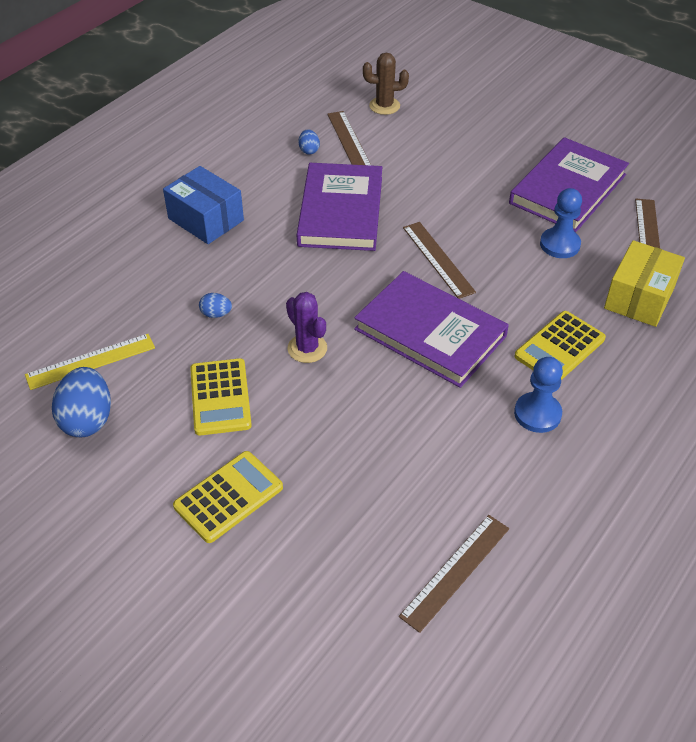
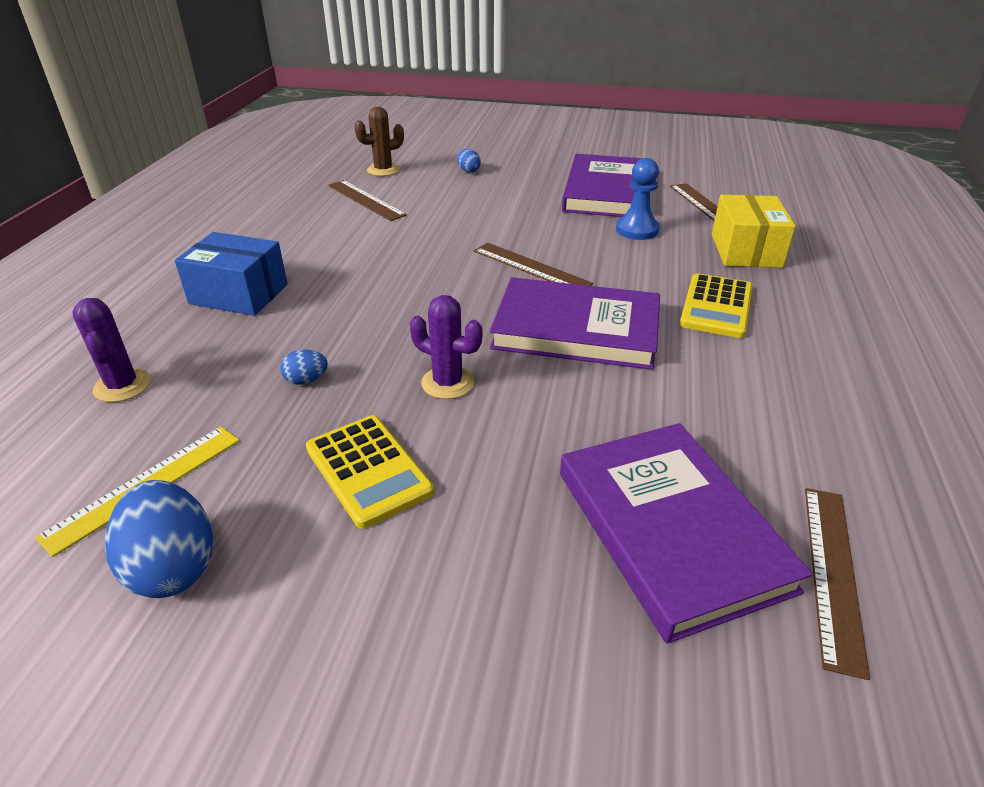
camera: 25 degrees left, 10 degrees down
yellow calculator [173,451,283,543] -> none
purple book [297,163,382,251] -> purple book moved to [560,423,812,643]
blue egg [298,129,320,154] -> blue egg moved to [457,149,481,172]
blue pawn [514,357,563,433] -> none
none -> purple cactus [72,298,151,402]

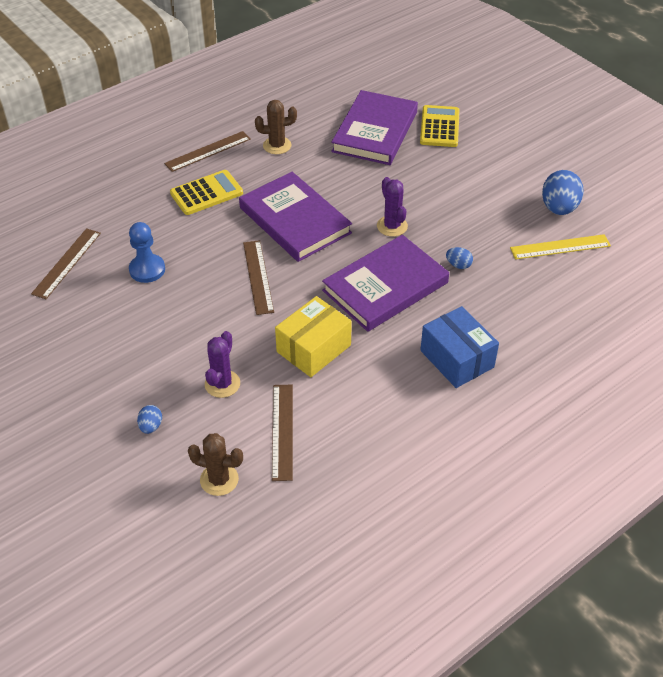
camera: 140 degrees left, 10 degrees up
purple cactus [72,298,151,402] -> purple cactus moved to [205,331,240,398]
yellow calculator [306,415,434,529] -> yellow calculator moved to [420,105,460,147]
purple book [562,154,643,217] -> purple book moved to [322,235,449,332]
yellow box [712,195,796,268] -> yellow box moved to [275,296,352,377]
brown ruler [805,488,870,680] -> brown ruler moved to [164,131,251,172]
none -> brown cactus [255,100,297,154]

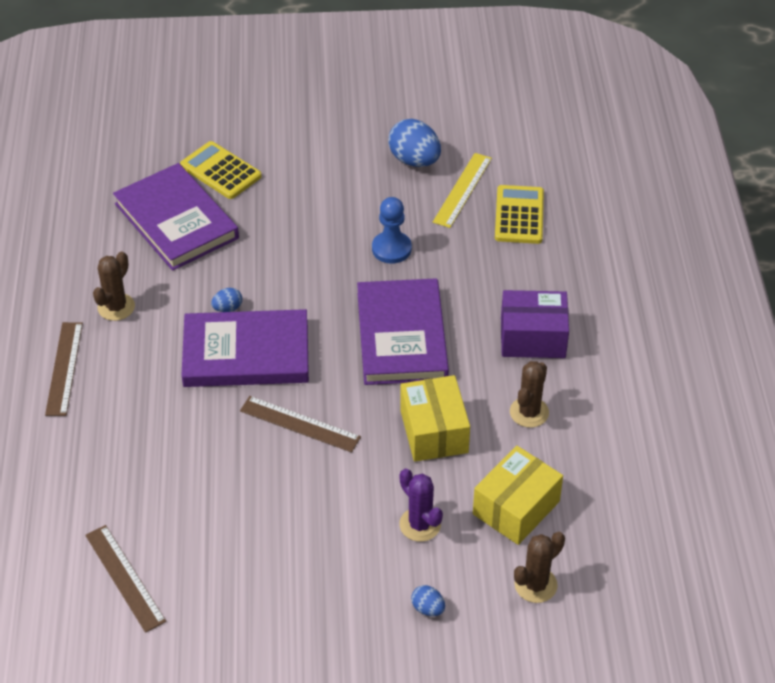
camera: 55 degrees left, 0 degrees up
blue pawn [129,222,165,283] -> blue pawn moved to [372,197,412,264]
yellow calculator [170,170,243,215] -> yellow calculator moved to [495,185,544,244]
brown ruler [272,385,293,481] -> yellow box [473,446,563,545]
purple cactus [377,177,408,237] -> none
blue box [420,306,499,388] -> purple box [501,290,569,358]
blue egg [446,247,473,269] -> blue egg moved to [211,288,242,312]
none -> brown cactus [510,361,549,428]

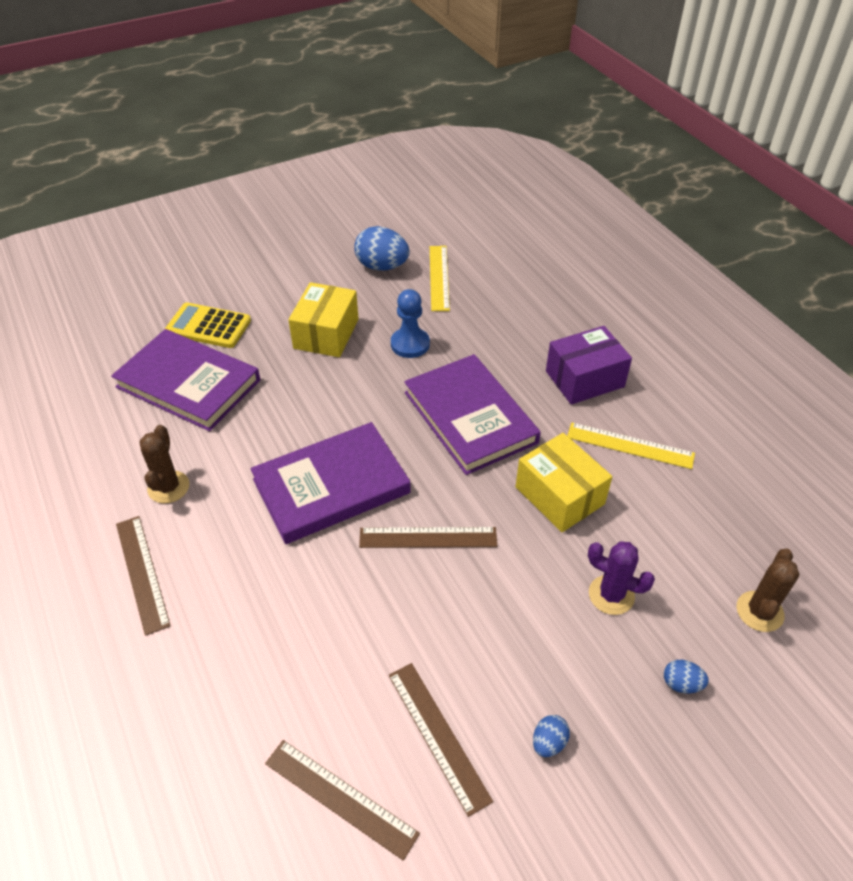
camera: 25 degrees left, 0 degrees up
blue egg [211,288,242,312] -> blue egg moved to [533,715,570,757]
yellow box [473,446,563,545] -> yellow box moved to [288,282,359,357]
yellow calculator [495,185,544,244] -> none
brown cactus [510,361,549,428] -> yellow ruler [567,423,695,469]
none -> brown ruler [389,663,493,817]

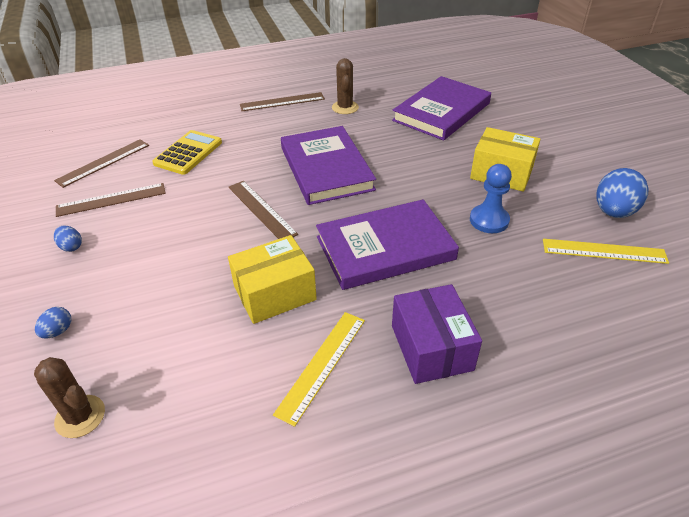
camera: 100 degrees right, 5 degrees down
brown cactus [139,425,189,503] -> brown cactus turned 75 degrees clockwise [332,58,359,114]
yellow calculator [165,302,251,348] -> yellow calculator moved to [152,130,222,175]
brown ruler [359,527,497,548] -> brown ruler turned 45 degrees counterclockwise [228,181,298,239]
purple cactus [588,541,655,615] -> none

